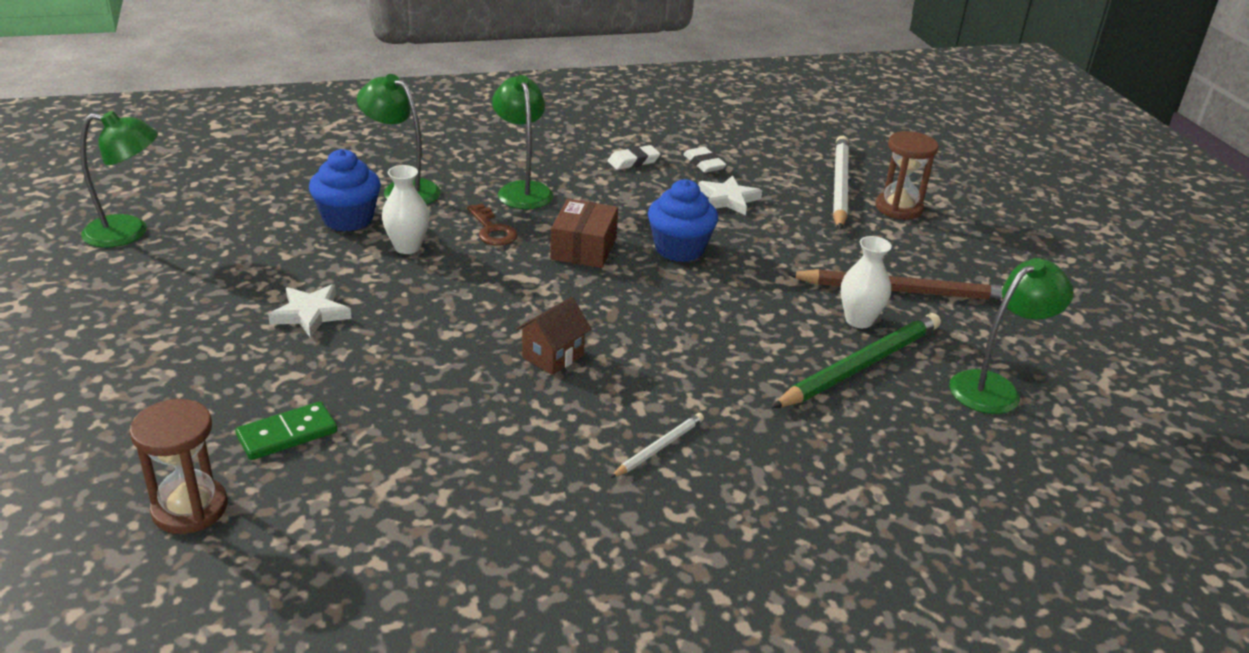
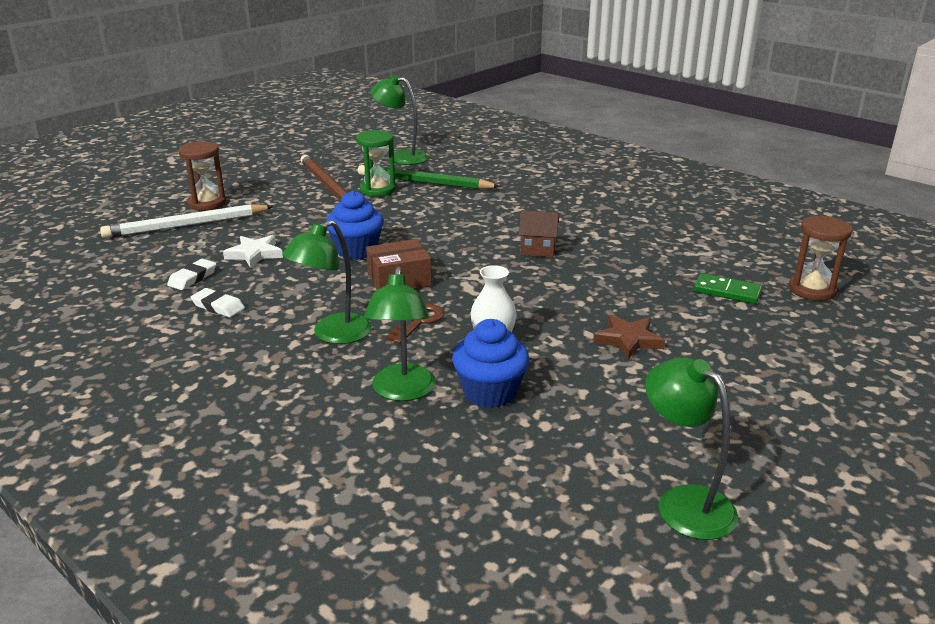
camera: 120 degrees left, 5 degrees down
white star [268,284,352,338] -> brown star [593,315,665,359]
white pencil [611,413,704,478] -> none
white vase [841,236,892,328] -> green hourglass [356,130,396,197]

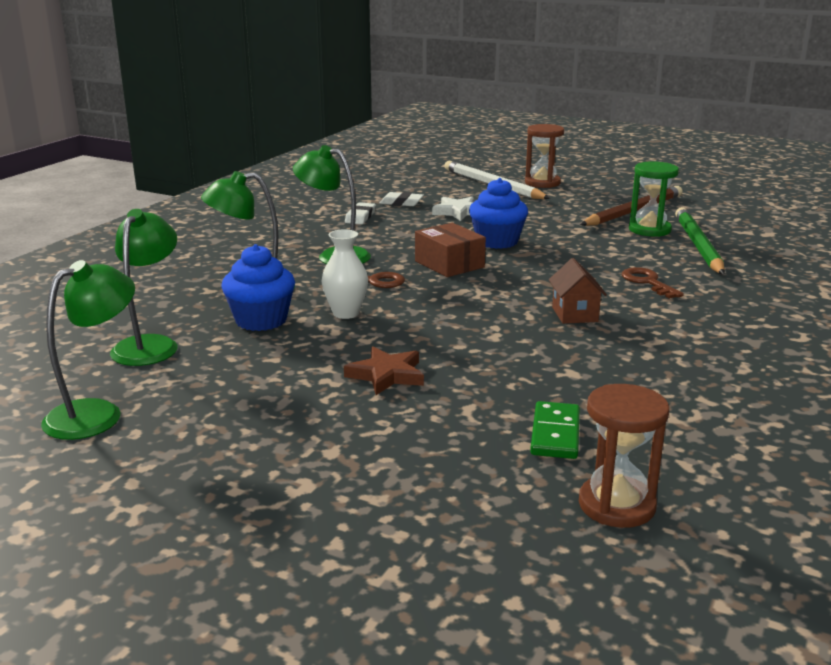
camera: 75 degrees right, 5 degrees down
green lamp [370,75,428,165] -> green lamp moved to [110,209,178,366]
none -> brown key [622,267,684,299]

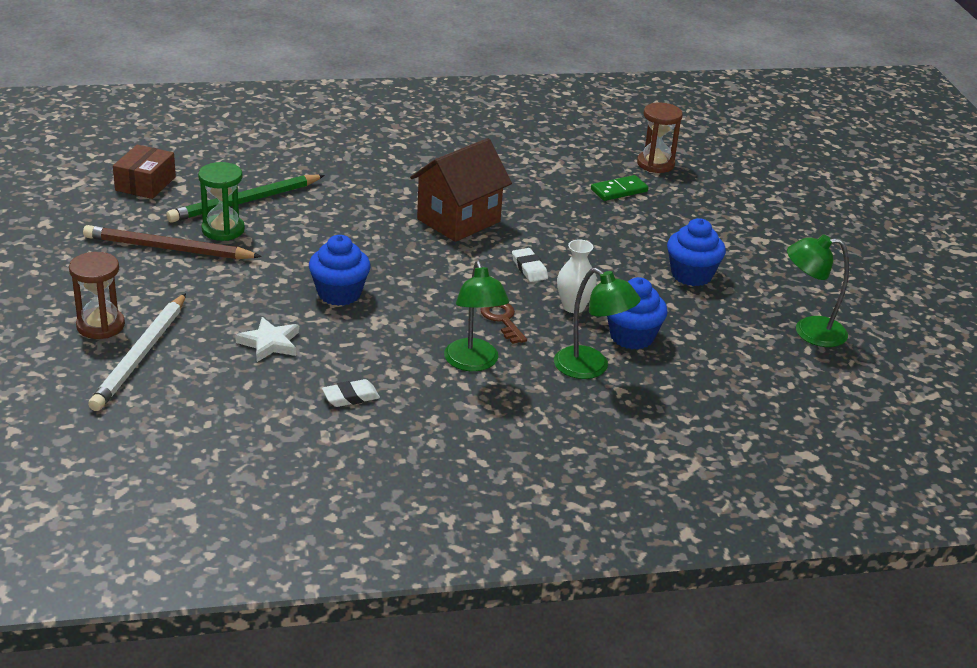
camera: 130 degrees left, 10 degrees up
green lamp [110,209,178,366] -> none
brown star [344,346,424,395] -> none
white eraser [380,192,424,206] -> white eraser moved to [512,248,548,282]
brown box [415,223,486,277] -> brown box moved to [113,145,176,199]
brown house [549,258,607,324] -> brown house [410,138,512,242], size x1.96
brown key [622,267,684,299] -> none
none -> blue cupcake [667,218,726,286]

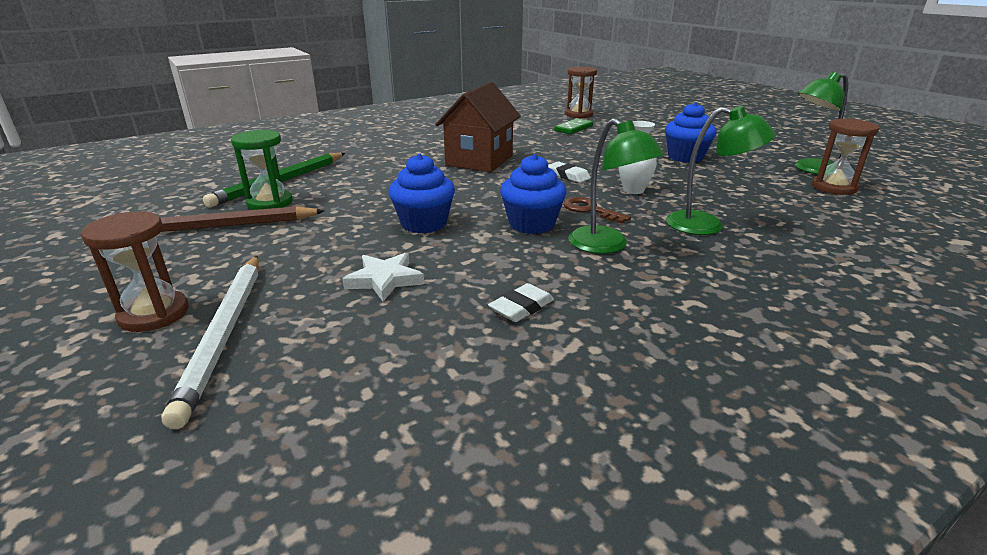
camera: 20 degrees left, 5 degrees down
brown box [113,145,176,199] -> none
blue cupcake [607,277,668,350] -> blue cupcake moved to [500,154,567,234]
none -> brown hourglass [812,119,880,195]

